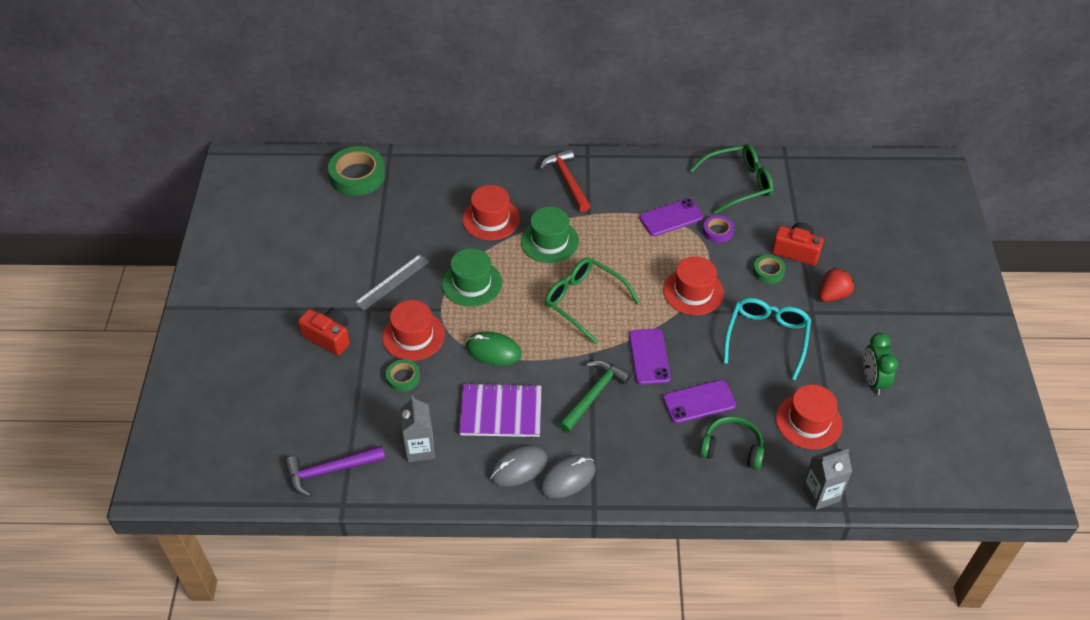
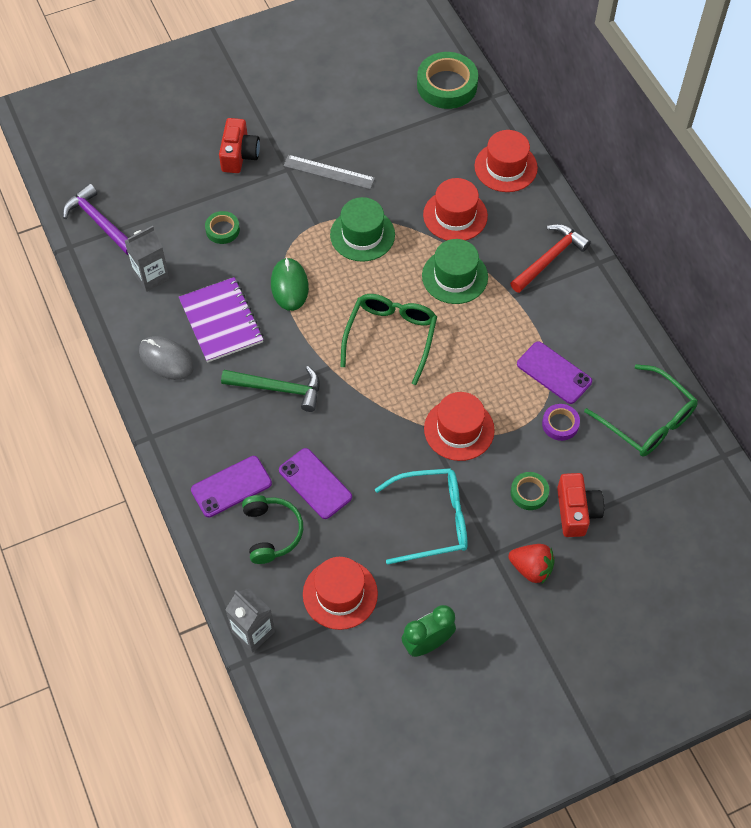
camera: 65 degrees right, 10 degrees up
red hat [382,300,445,361] -> red hat moved to [474,130,538,192]
grey mouse [539,455,596,498] -> none
purple phone [629,328,671,385] -> purple phone moved to [191,456,272,517]

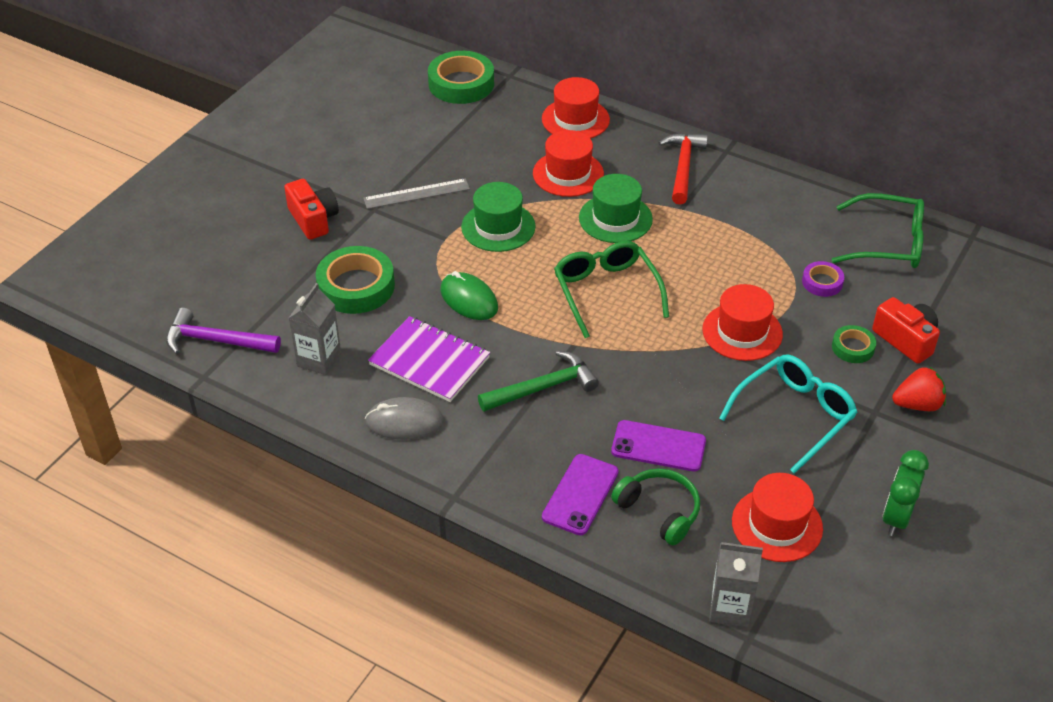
camera: 35 degrees left, 15 degrees down
green tape [205,211,240,244] -> green tape [316,246,395,314], size x1.90
purple phone [517,341,592,404] -> none

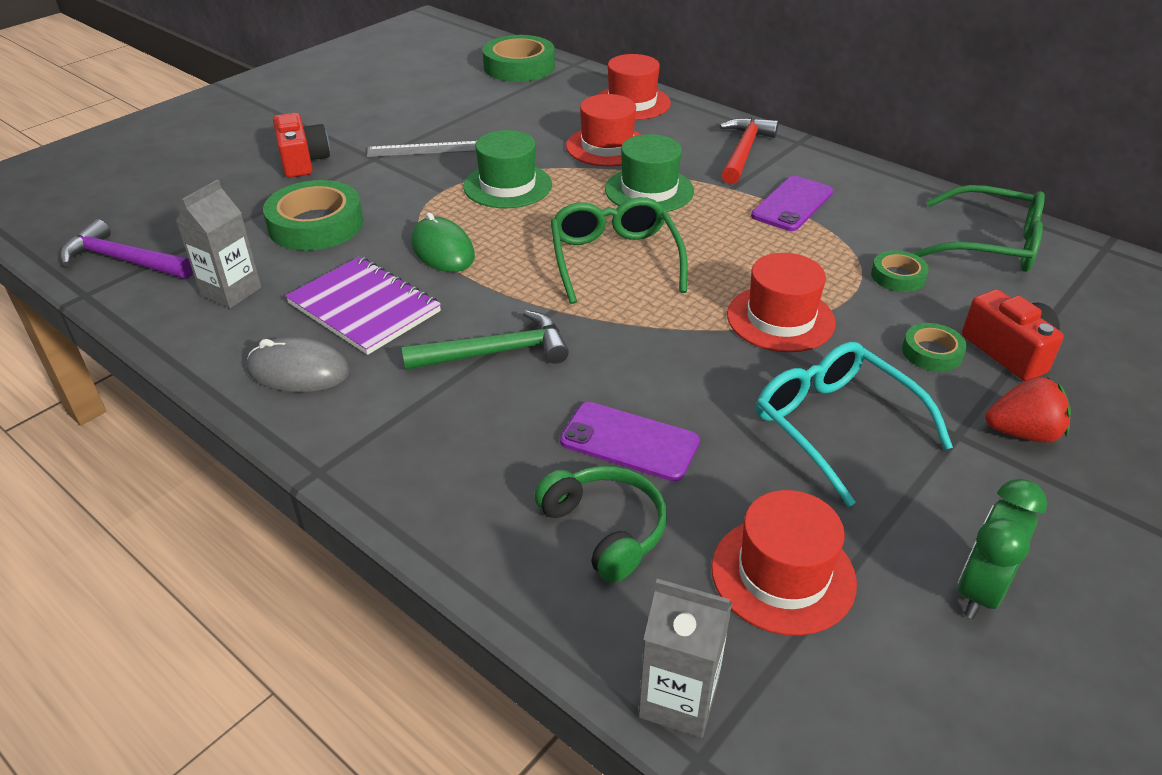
camera: 10 degrees right, 5 degrees down
purple phone [542,454,619,535] -> purple phone moved to [751,176,833,231]
turquoise glasses [719,355,858,474] -> turquoise glasses turned 90 degrees counterclockwise [756,342,953,507]
purple tape [802,261,844,297] -> green tape [871,250,929,292]

